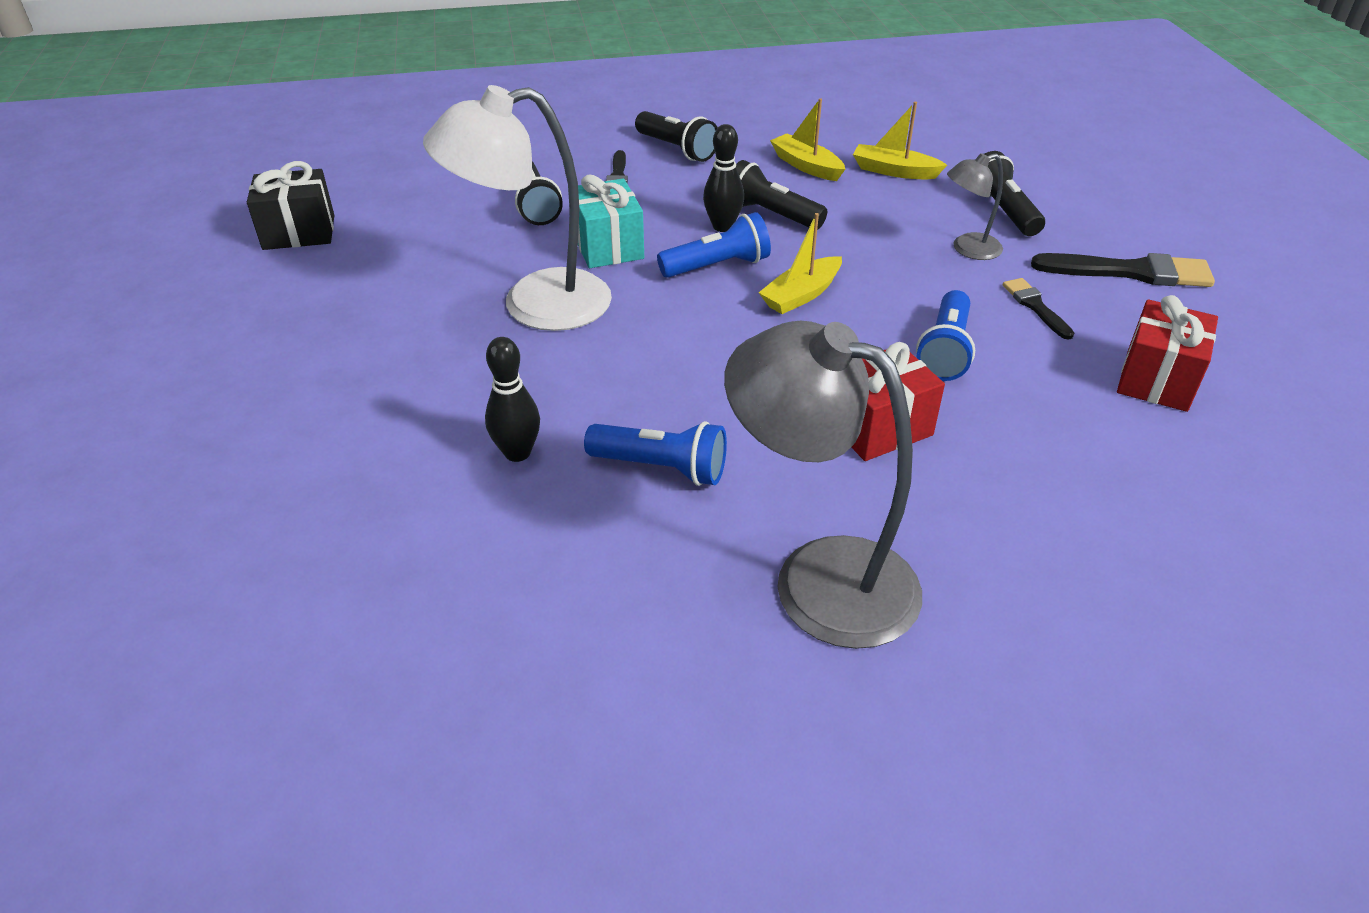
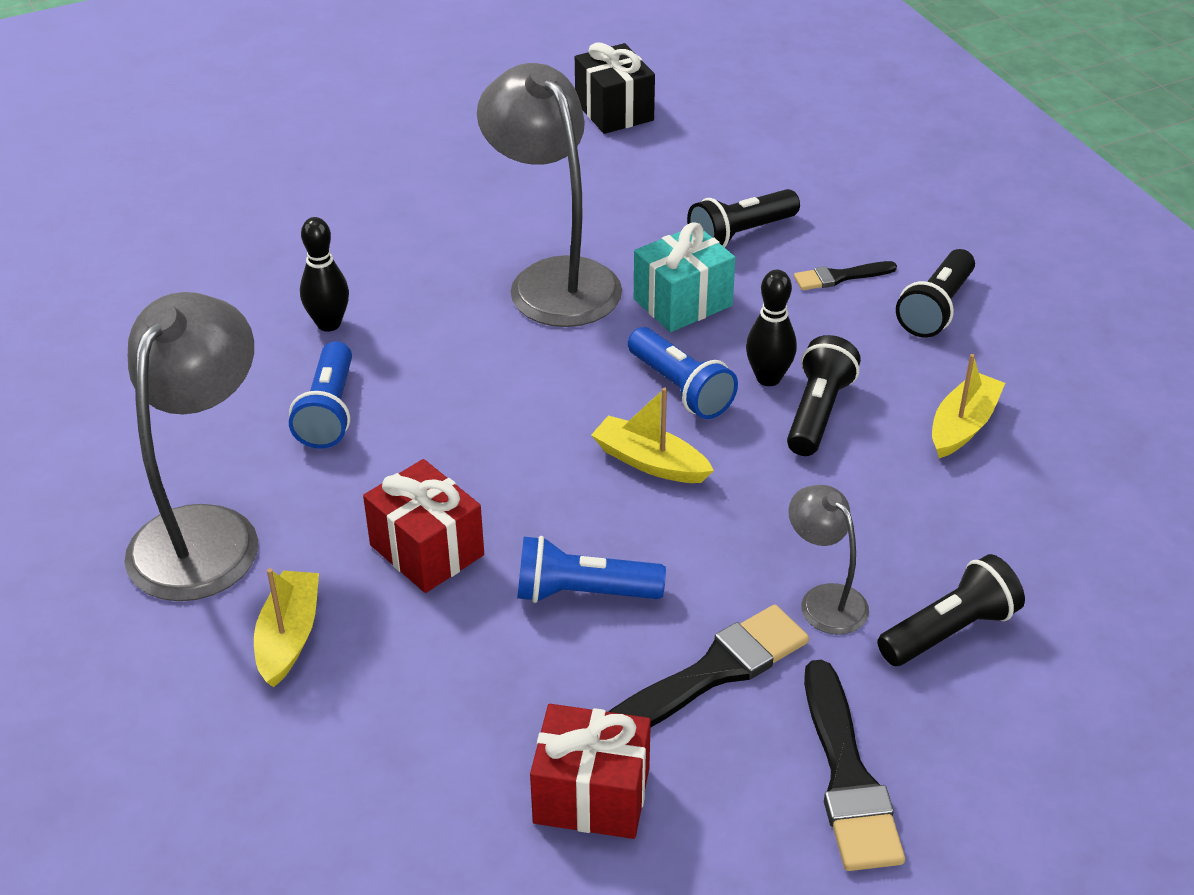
camera: 75 degrees right, 0 degrees up
white lamp [423,85,612,331] -> grey lamp [477,63,622,327]
yellow boat [853,102,947,179] -> yellow boat moved to [254,568,319,687]
black brush [1003,278,1074,340] -> black brush [609,605,809,727], size x1.77

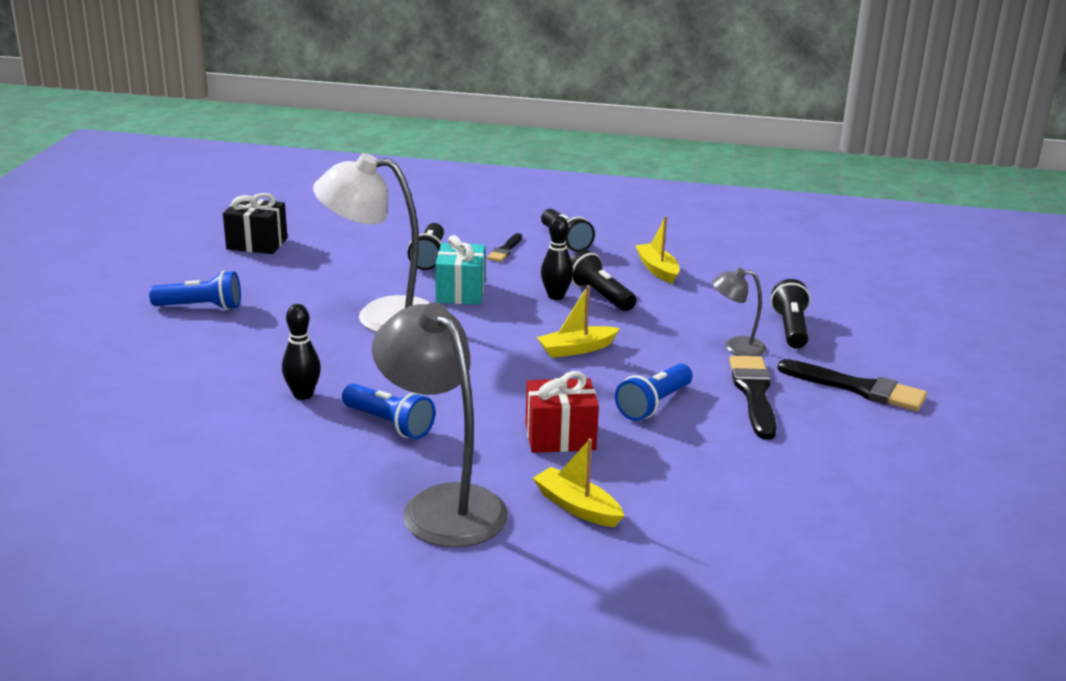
camera: 55 degrees left, 15 degrees down
grey lamp [477,63,622,327] -> white lamp [313,153,429,332]
red gift [530,704,651,839] -> none
blue flashlight [628,327,738,419] -> blue flashlight moved to [149,271,241,310]

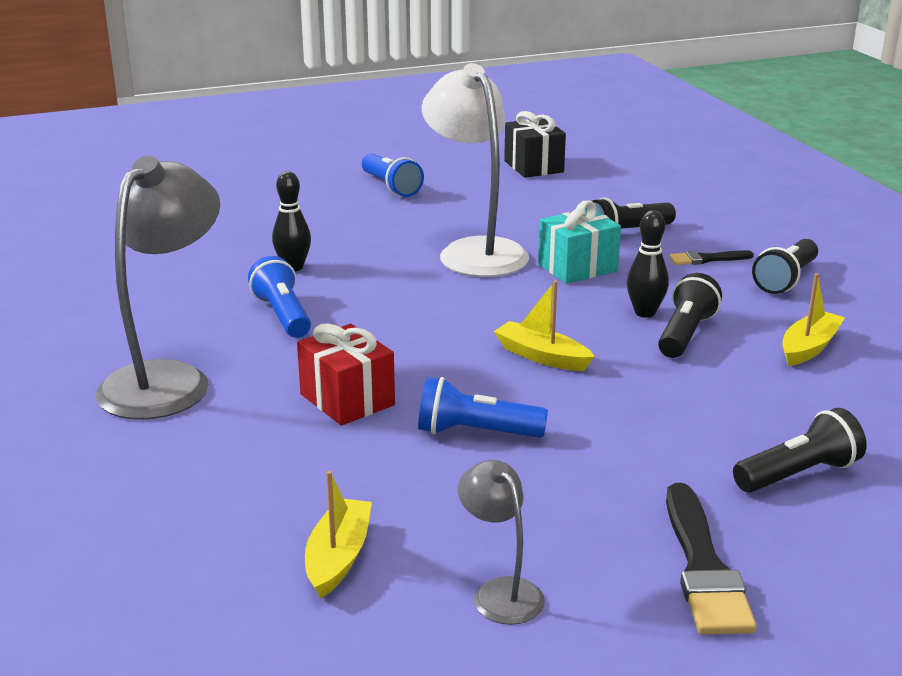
camera: 60 degrees right, 0 degrees up
blue flashlight [342,383,435,439] -> blue flashlight turned 150 degrees clockwise [248,256,311,338]
yellow boat [533,438,624,527] -> yellow boat moved to [305,471,372,599]
grey lamp [712,268,766,356] -> grey lamp moved to [458,460,545,625]
black brush [729,356,777,440] -> none

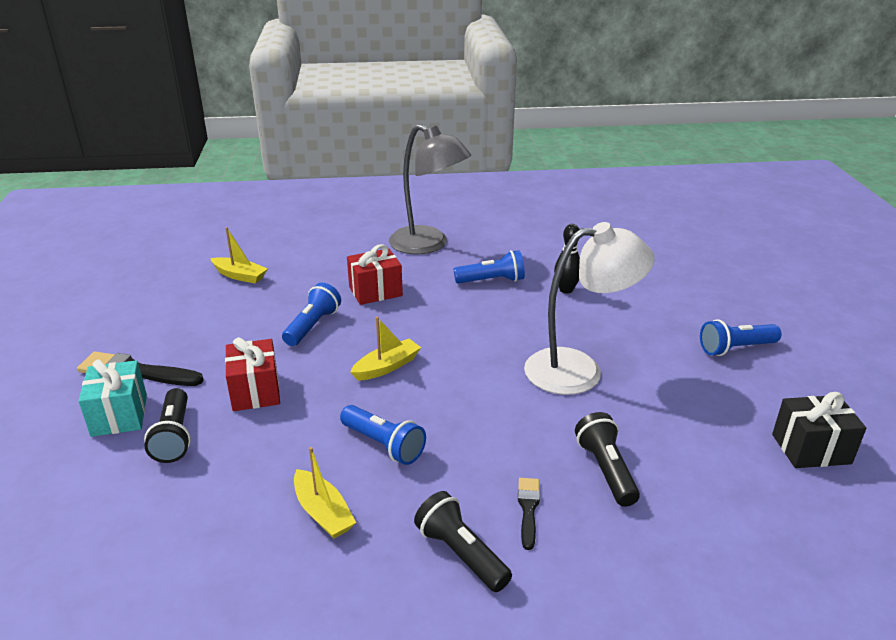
camera: 105 degrees right, 5 degrees up
grey lamp [458,460,545,625] -> none
turquoise gift [538,200,621,284] -> turquoise gift moved to [79,359,147,437]
black bowling pin [627,210,669,318] -> none
black flashlight [658,273,722,358] -> blue flashlight [340,405,426,465]
none -> red gift [225,337,280,411]

